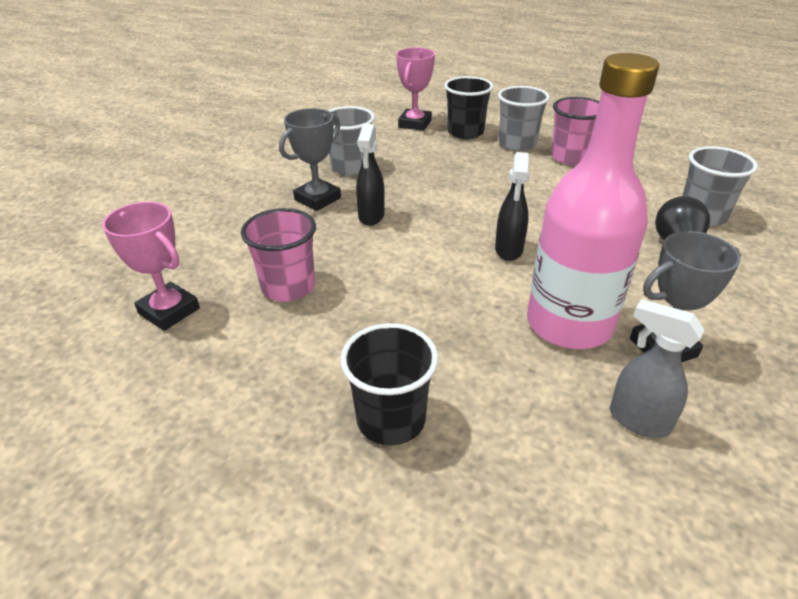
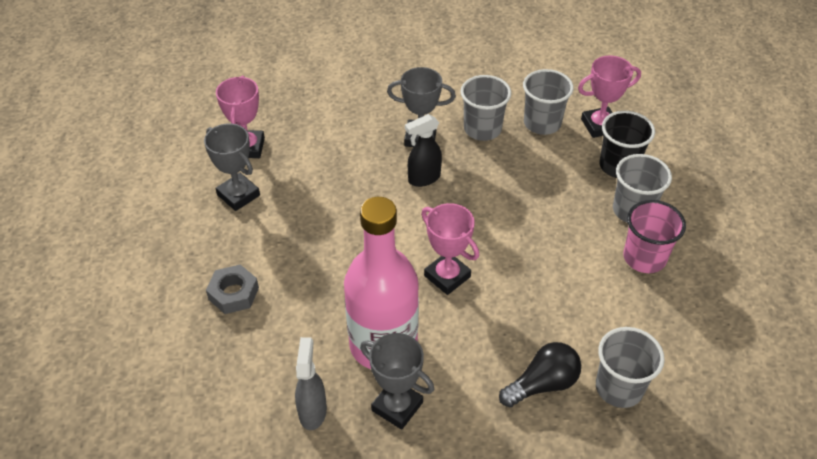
camera: 55 degrees right, 10 degrees up
pink cup [241,208,316,302] -> none
black cup [340,323,438,446] -> grey nut [206,265,259,314]
black spray bottle [495,152,529,261] -> pink trophy [421,203,479,295]
none -> grey trophy [204,123,260,211]
none -> grey cup [523,69,574,135]

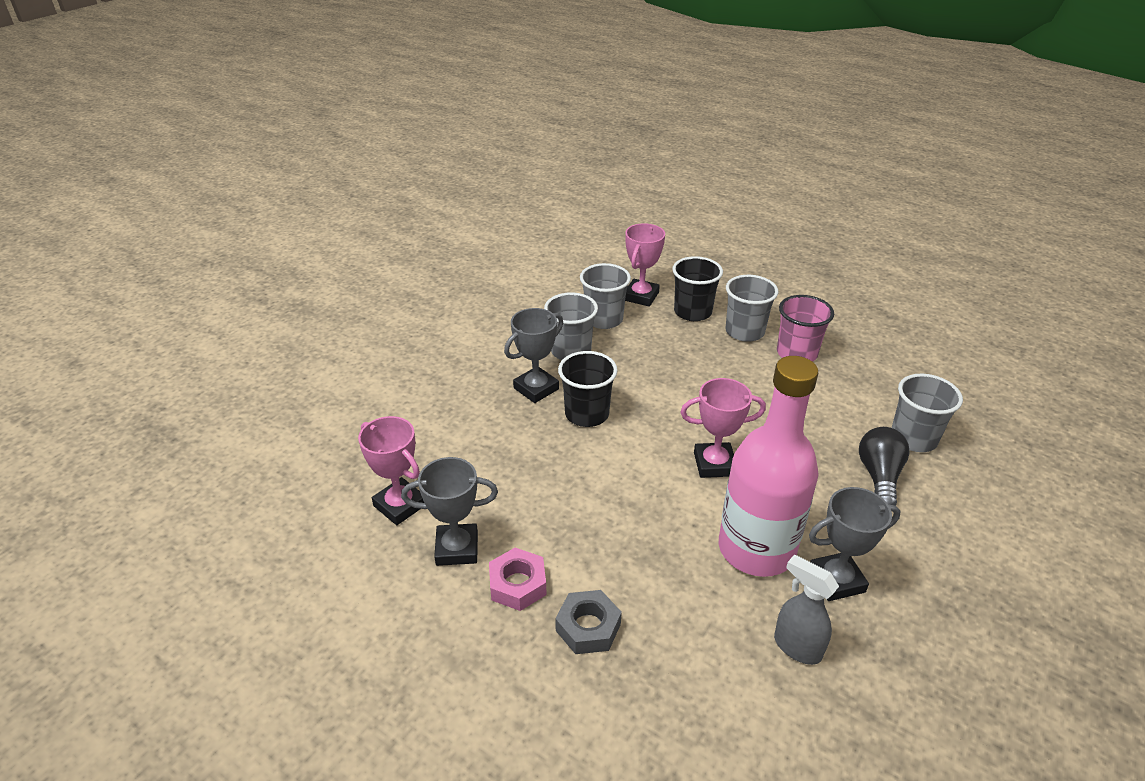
camera: 50 degrees left, 10 degrees down
black spray bottle [405,114,442,187] -> black cup [558,351,618,427]
none -> pink nut [489,548,547,611]

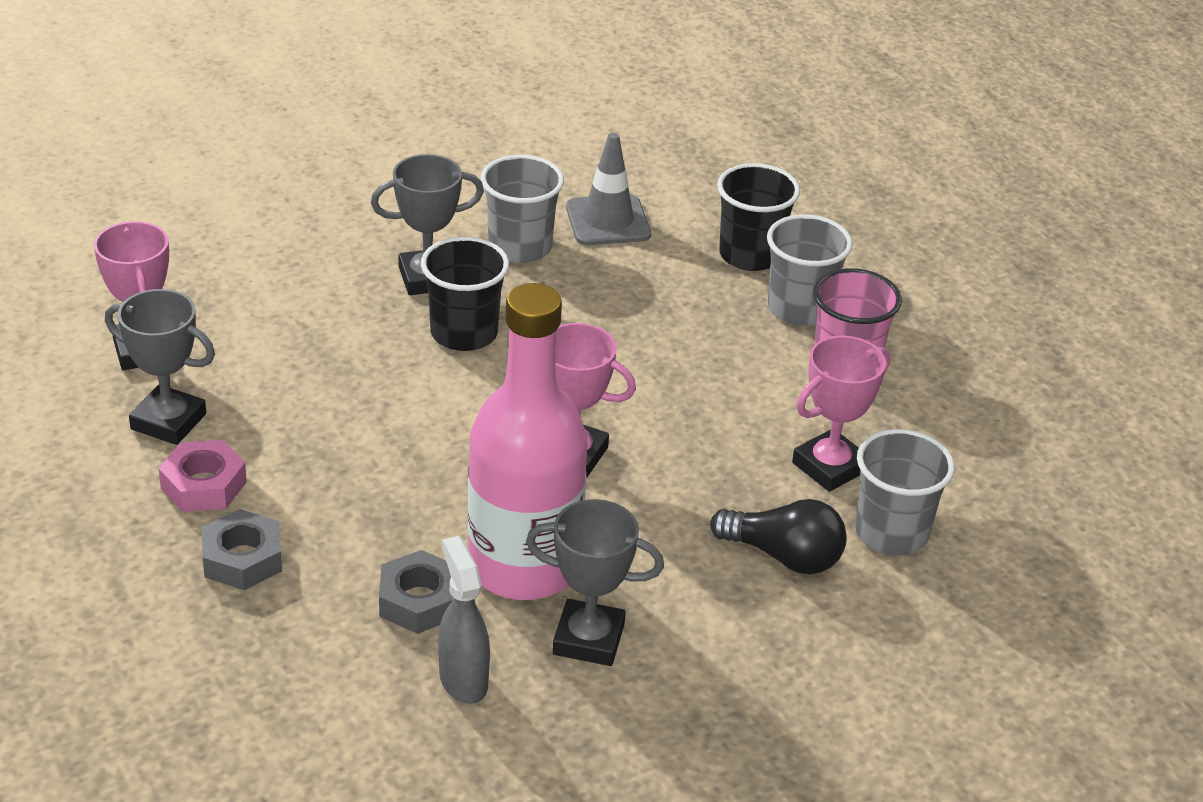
camera: 25 degrees right, 0 degrees up
grey cup [580,263,631,329] -> grey traffic cone [566,133,651,245]
pink trophy [625,223,665,307] -> pink trophy moved to [792,336,890,492]
black light bulb [859,427,910,506] -> black light bulb turned 75 degrees clockwise [710,499,847,575]
none -> grey nut [379,550,454,634]

